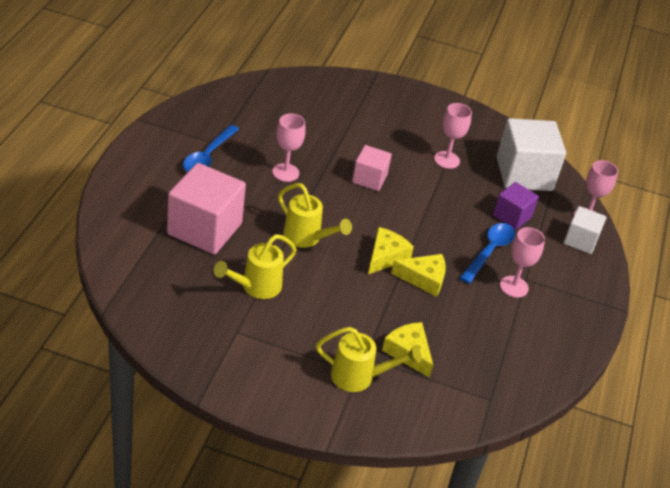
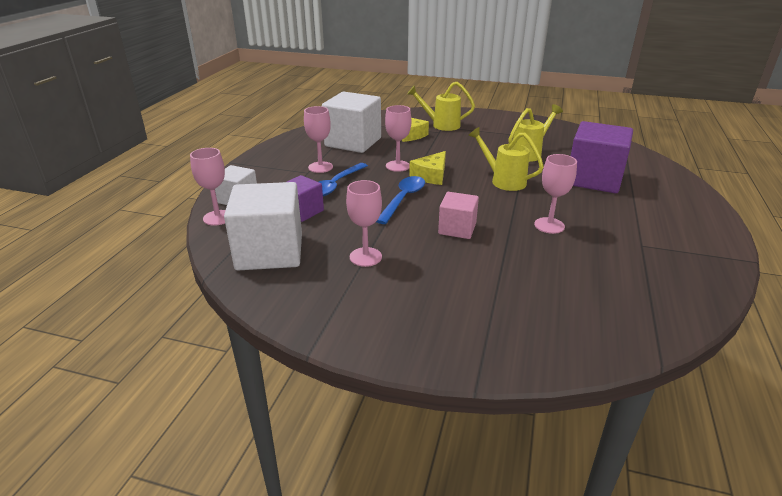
camera: 175 degrees left, 10 degrees down
pink cube [167,163,246,254] -> purple cube [571,121,633,193]
blue spoon [183,125,239,172] -> blue spoon moved to [376,176,425,224]
yellow cheese [391,254,446,297] -> pink goblet [385,105,411,172]
none -> white cube [322,92,381,153]

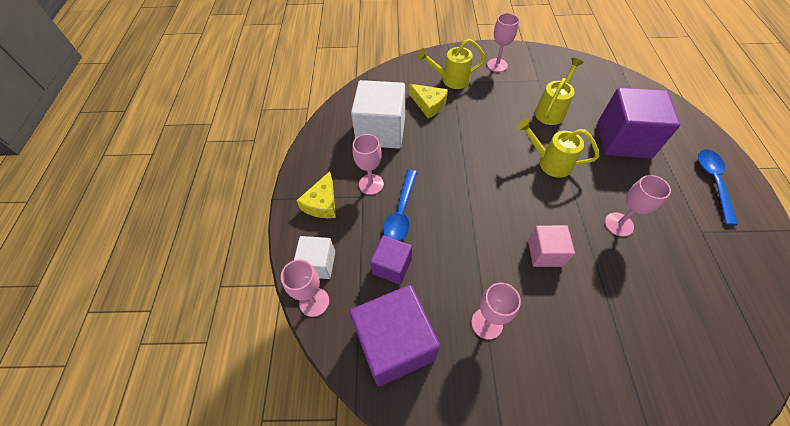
camera: 15 degrees left, 25 degrees up
white cube [224,182,302,270] -> purple cube [350,285,440,386]
blue spoon [376,176,425,224] -> blue spoon moved to [698,149,738,225]
pink goblet [385,105,411,172] -> pink goblet moved to [487,13,519,72]
yellow cheese [409,151,446,185] -> yellow cheese moved to [296,171,336,218]

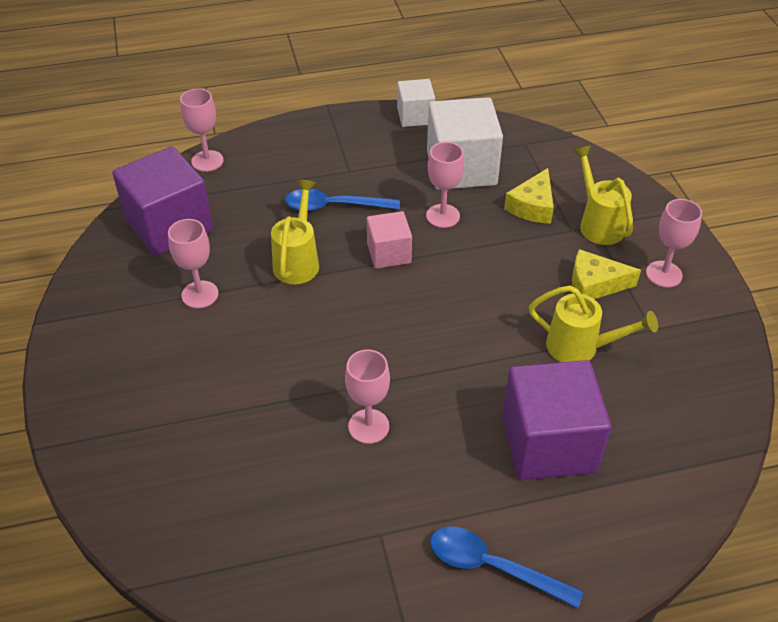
camera: 75 degrees right, 10 degrees down
white cube [294,236,335,279] -> white cube moved to [397,79,435,127]
yellow cheese [296,171,336,218] -> yellow cheese moved to [572,249,641,299]
pink goblet [353,134,384,195] -> pink goblet moved to [426,142,464,228]
purple cube [370,235,412,285] -> none
yellow watering can [517,118,599,178] -> yellow watering can moved to [271,180,319,284]
pink cube [528,225,575,267] -> pink cube moved to [367,211,412,269]
blue spoon [698,149,738,225] -> blue spoon turned 150 degrees counterclockwise [430,526,584,608]

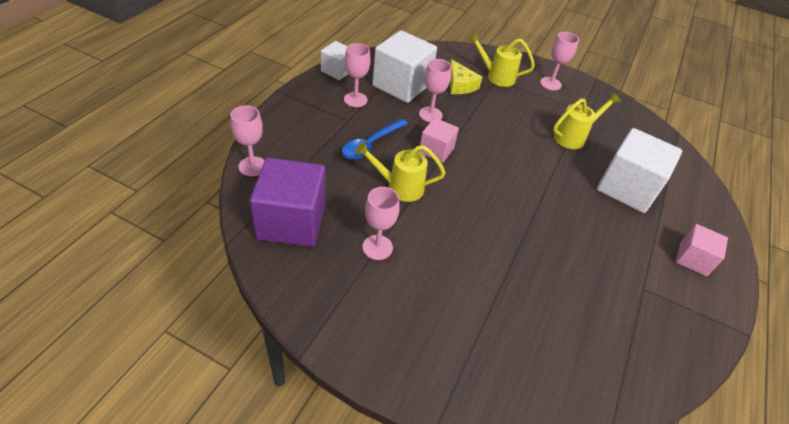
camera: 55 degrees left, 0 degrees up
yellow watering can [271,180,319,284] -> yellow watering can turned 45 degrees counterclockwise [355,141,446,202]
pink goblet [345,349,390,444] -> pink goblet moved to [344,43,371,107]
blue spoon [430,526,584,608] -> pink cube [676,224,728,276]
purple cube [502,360,611,480] -> white cube [597,128,682,213]
yellow cheese [572,249,641,299] -> none

